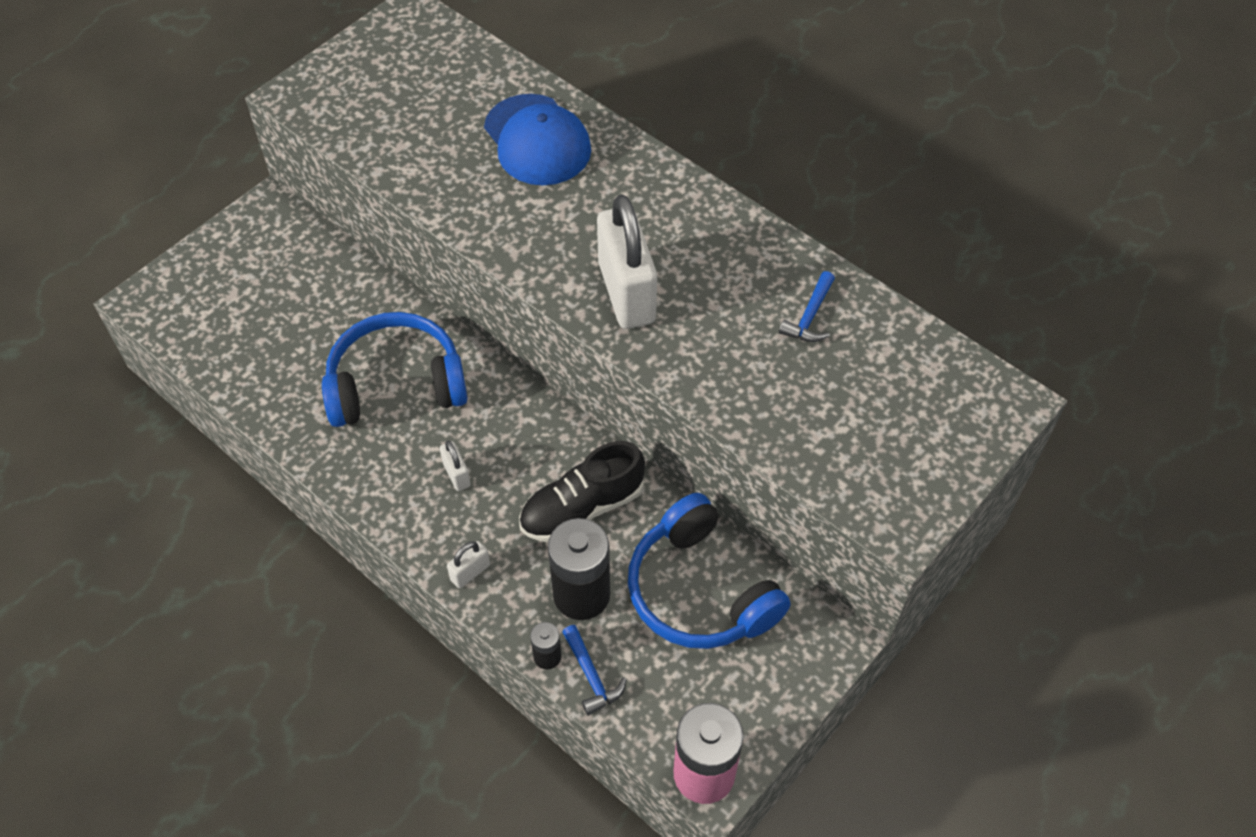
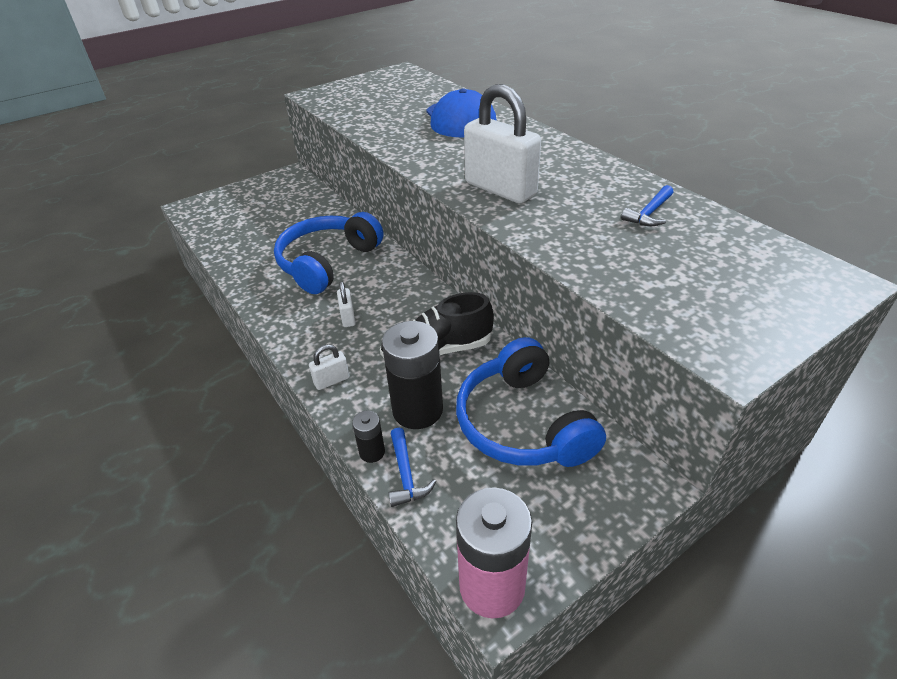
camera: 15 degrees right, 15 degrees down
blue headphones [322,312,468,427] -> blue headphones turned 60 degrees counterclockwise [274,212,383,294]
white padlock [597,194,657,329] -> white padlock turned 45 degrees counterclockwise [464,84,541,203]

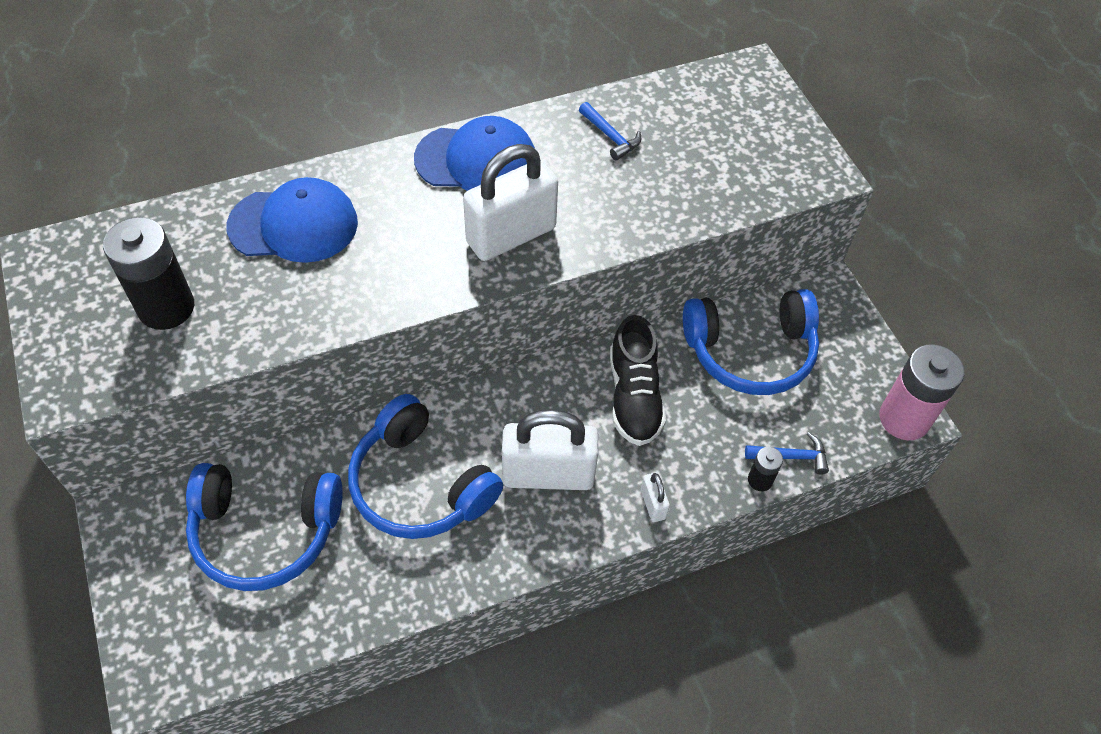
camera: 80 degrees left, 15 degrees up
white padlock [337,281,356,327] -> white padlock [502,409,598,490], size x2.33
black battery [382,321,443,429] -> black battery moved to [103,217,194,330]
none -> blue headphones [186,463,343,591]
none -> blue cap [414,116,535,191]

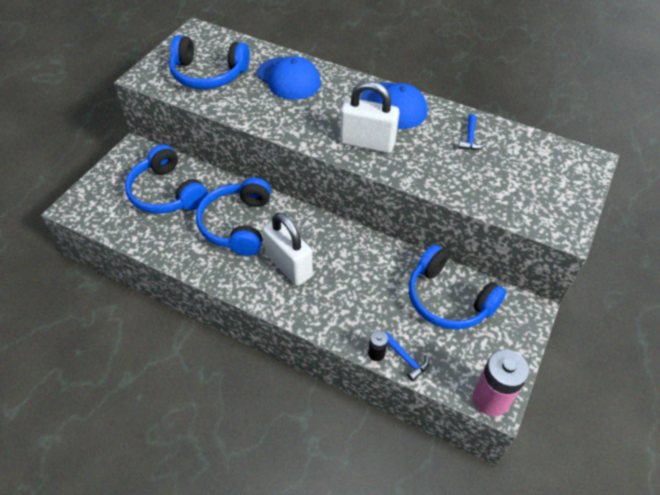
camera: 50 degrees right, 5 degrees down
black battery [103,217,194,330] -> blue headphones [169,35,250,89]
black shoe [610,315,666,446] -> none
white padlock [641,473,670,522] -> none

